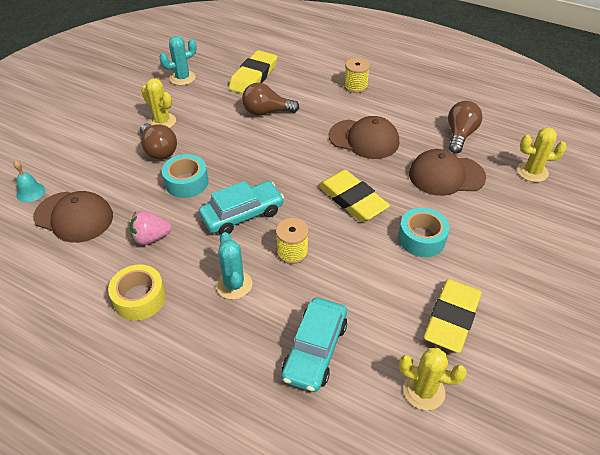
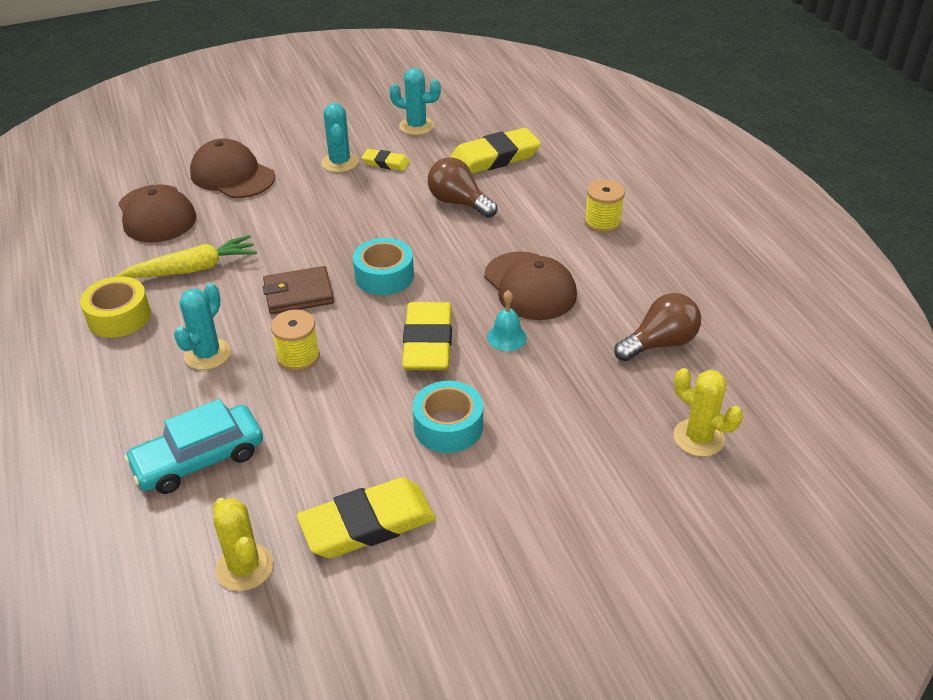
camera: 40 degrees right, 5 degrees down
turquoise bell [14,160,45,202] -> turquoise bell moved to [487,290,527,351]
pink strawberry [130,210,172,245] -> yellow carrot [116,235,257,278]
brown light bulb [140,123,177,160] -> none
yellow cactus [141,78,176,128] -> turquoise cactus [321,103,358,172]
turquoise tape [162,154,208,198] -> turquoise tape moved to [353,238,414,295]
turquoise car [199,181,284,235] -> brown wallet [263,266,334,314]
brown cap [409,149,486,196] -> brown cap moved to [190,139,275,198]
none -> yellow eraser [362,149,410,171]

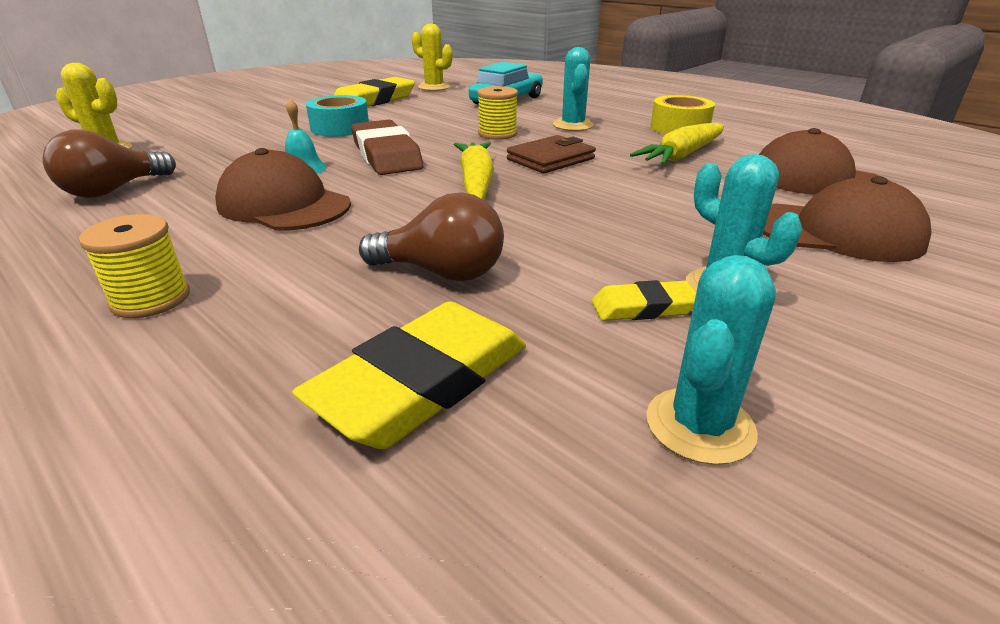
camera: 155 degrees right, 10 degrees down
turquoise tape [353,238,414,295] -> yellow carrot [454,142,494,200]
turquoise cactus [389,68,441,135] -> turquoise cactus turned 45 degrees counterclockwise [647,255,776,465]
yellow eraser [402,302,452,370] -> brown eraser [351,120,423,175]

